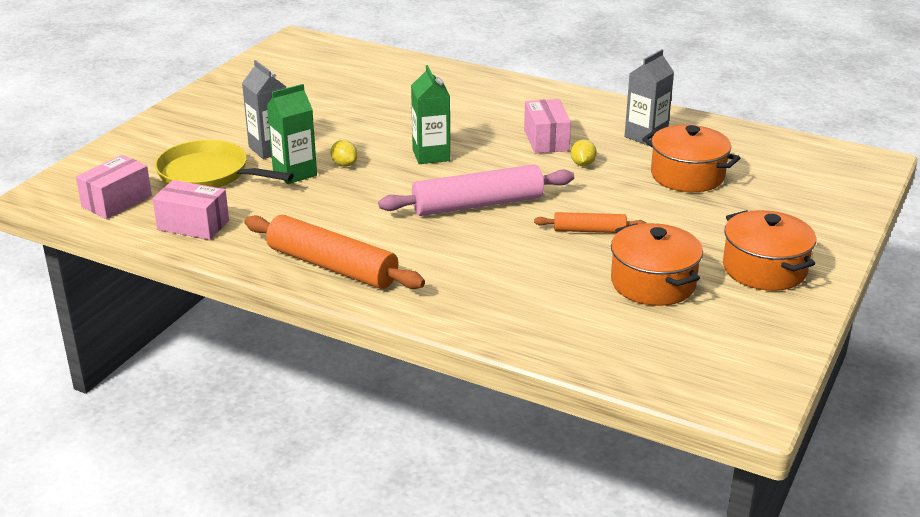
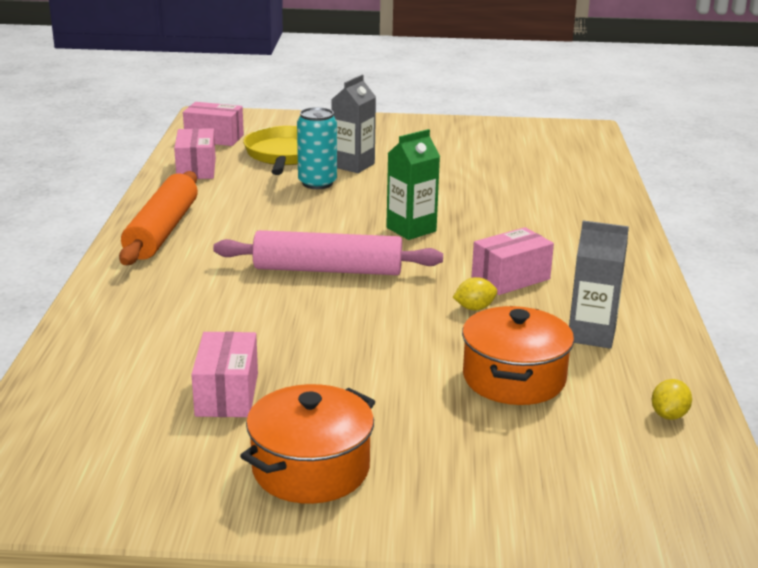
camera: 65 degrees right, 5 degrees down
green carton [267,84,317,184] -> turquoise can [297,107,337,189]
yellow lemon [330,140,358,167] -> yellow lemon moved to [652,379,692,420]
pink rolling pin [378,164,574,216] -> pink rolling pin turned 45 degrees counterclockwise [213,230,443,275]
orange rolling pin [534,212,646,233] -> none
orange pot [611,223,703,306] -> pink box [191,331,258,417]

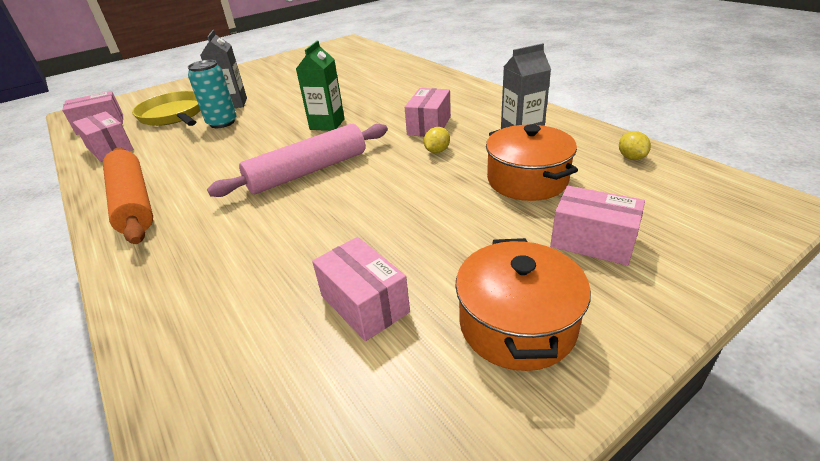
camera: 35 degrees left, 10 degrees up
none -> pink box [550,186,645,266]

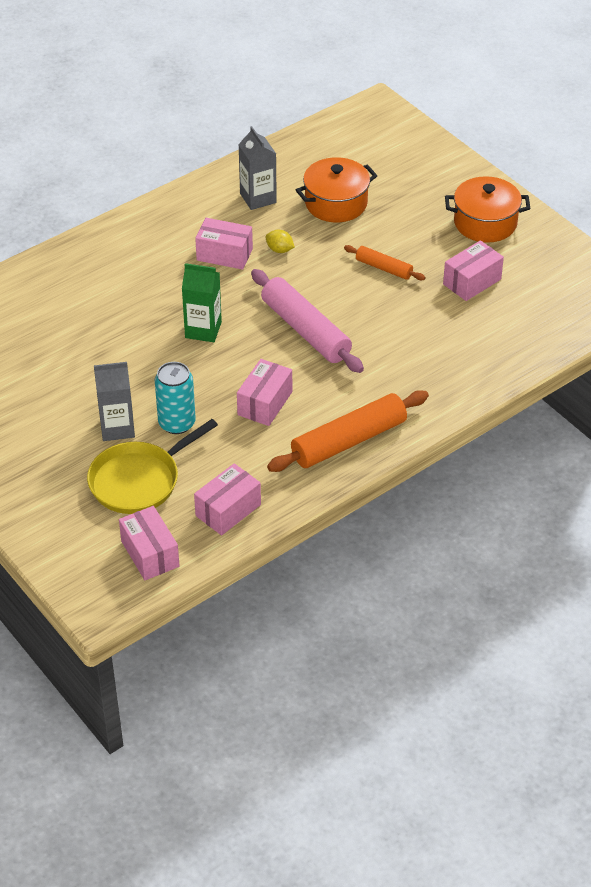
camera: 95 degrees left, 10 degrees up
pink box [550,186,645,266] -> pink box moved to [237,359,292,426]
yellow lemon [619,131,651,160] -> none
none -> orange rolling pin [344,245,426,280]

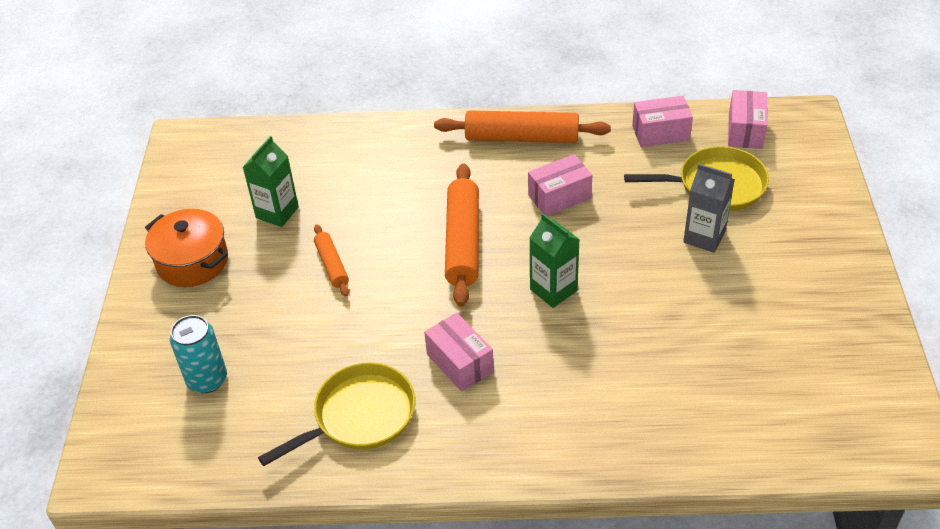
camera: 140 degrees left, 0 degrees up
turquoise can [155,362,196,434] -> turquoise can moved to [170,315,227,393]
grey carton [238,126,277,210] -> yellow pan [258,363,415,466]
pink rolling pin [251,269,364,373] -> orange rolling pin [445,163,479,307]
yellow lemon [265,230,295,253] -> none
orange pot [296,157,377,222] -> none
pink box [443,240,504,301] -> green carton [243,136,299,227]

